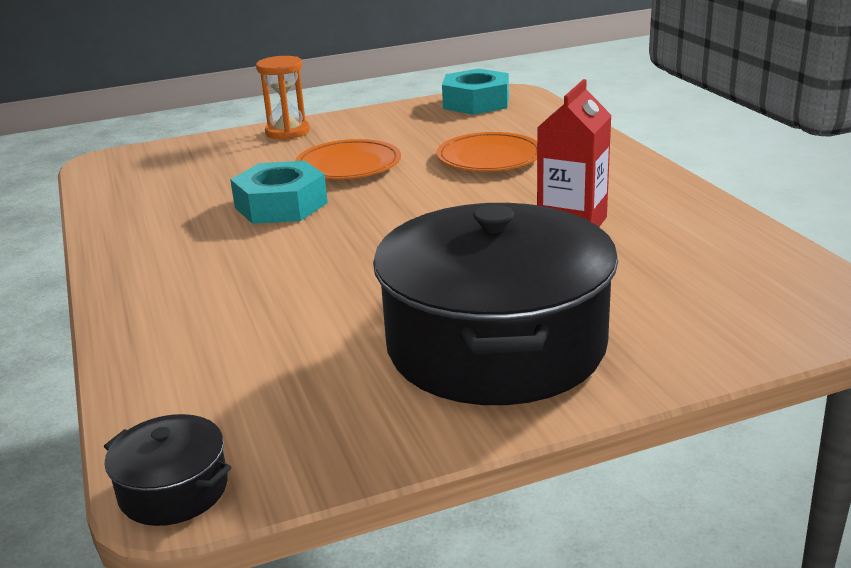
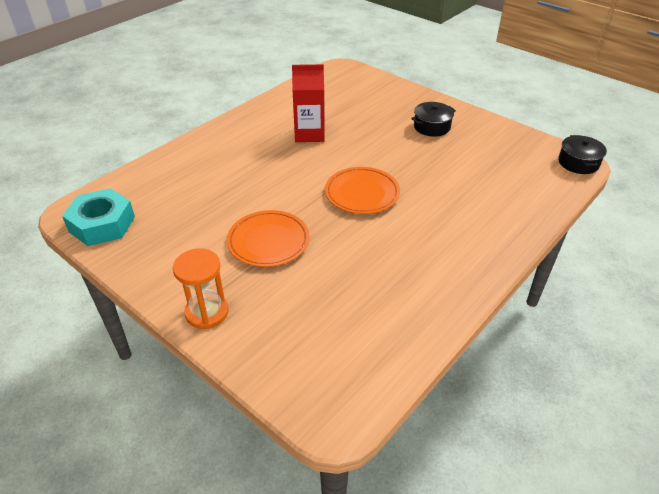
camera: 120 degrees left, 15 degrees up
turquoise nut [230,161,328,224] -> none
black pot [373,203,618,405] -> black pot [411,102,456,137], size x0.41
orange plate [436,132,537,171] -> orange plate moved to [325,167,400,214]

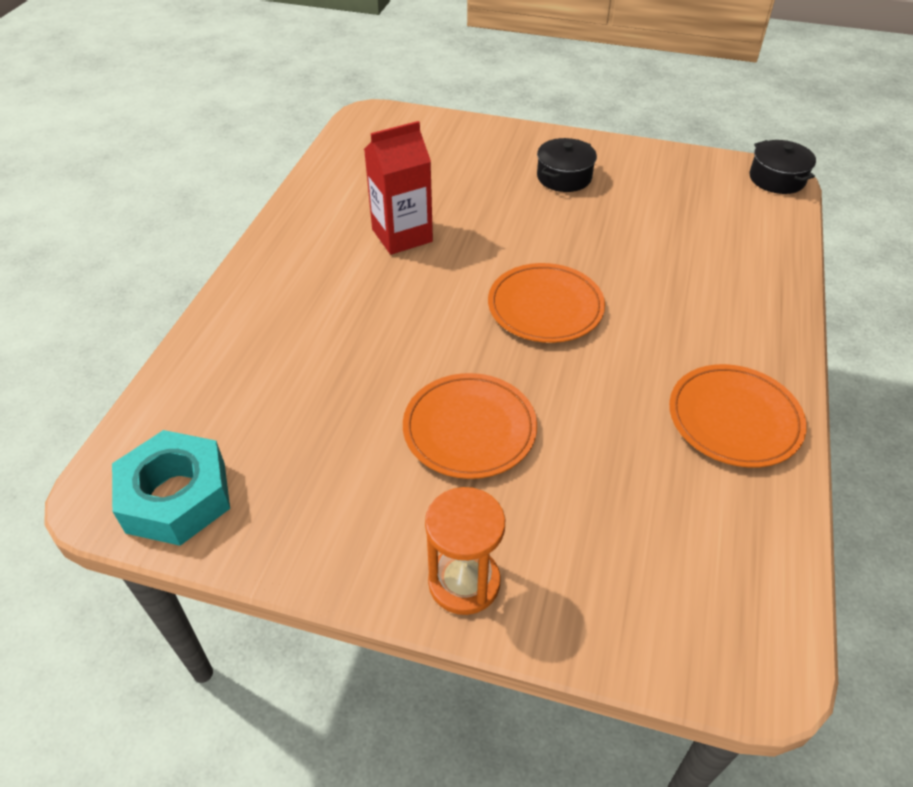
camera: 25 degrees left, 5 degrees up
none -> orange plate [669,364,807,468]

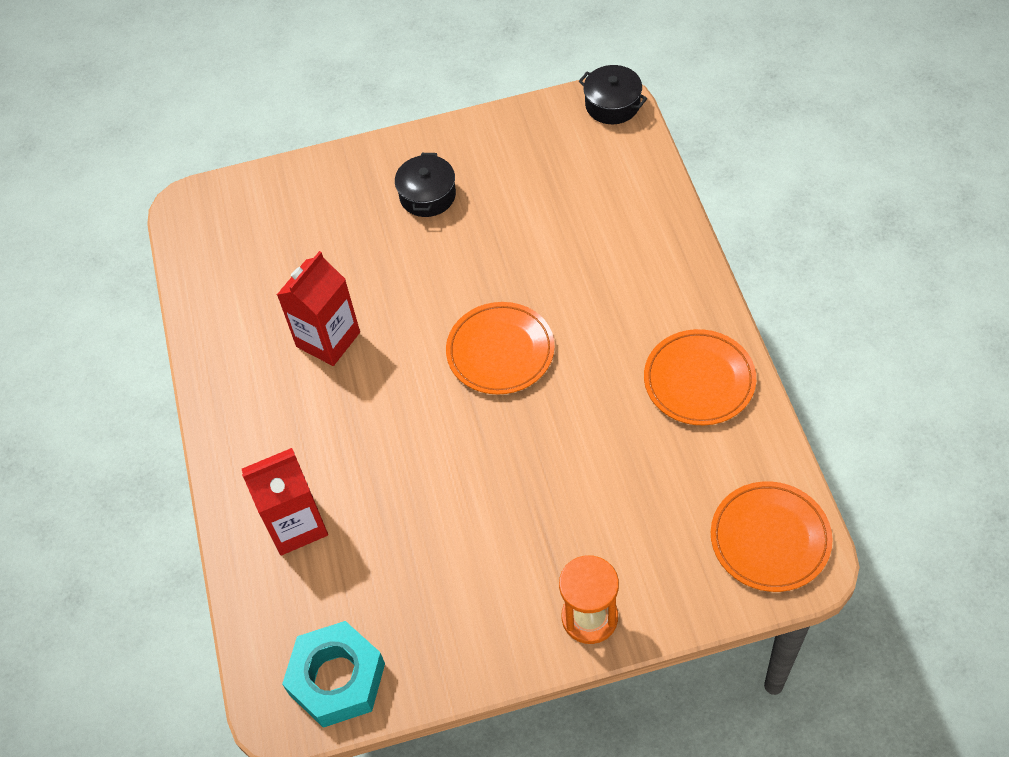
camera: 25 degrees left, 10 degrees up
orange plate [403,373,537,479] -> orange plate moved to [711,481,833,592]
none -> red carton [242,448,328,555]

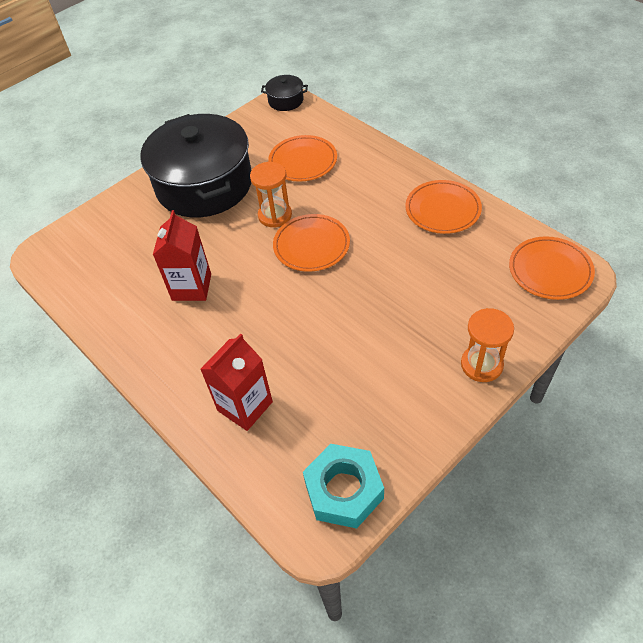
camera: 30 degrees left, 5 degrees down
black pot [395,153,456,217] -> black pot [140,114,252,217], size x2.46
none -> orange hourglass [250,162,292,228]
none -> orange plate [268,135,337,182]

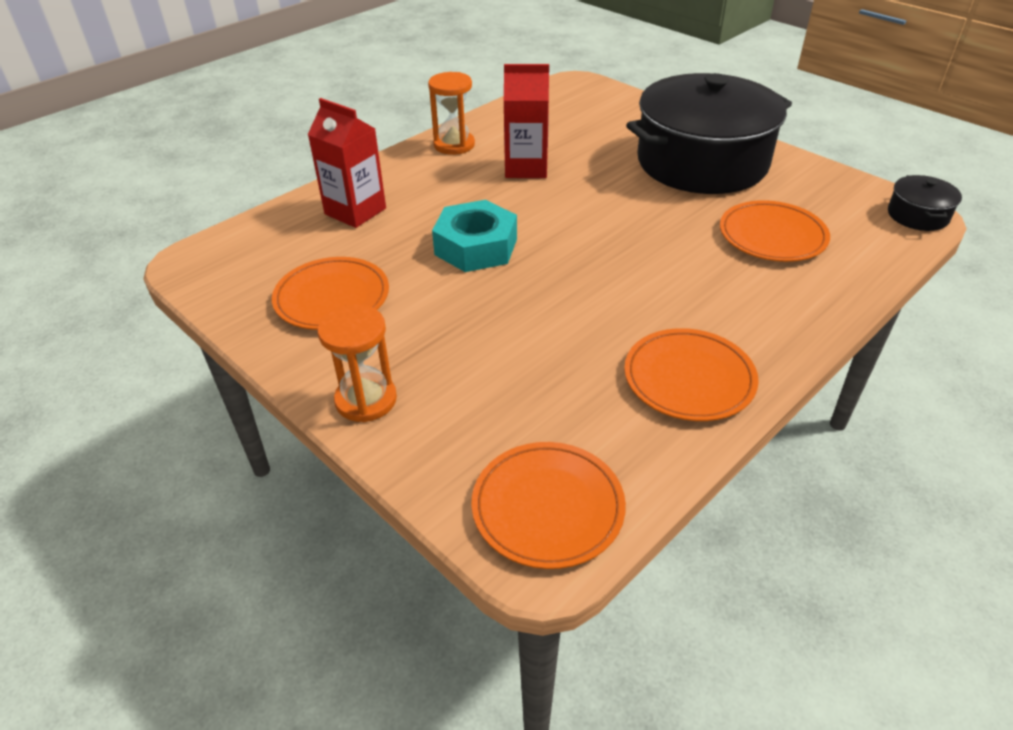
camera: 85 degrees right, 10 degrees down
orange hourglass [250,162,292,228] -> orange hourglass moved to [428,72,475,155]
orange plate [273,214,350,272] -> orange plate moved to [272,257,389,330]
turquoise nut [303,444,384,529] -> turquoise nut moved to [432,200,517,272]

